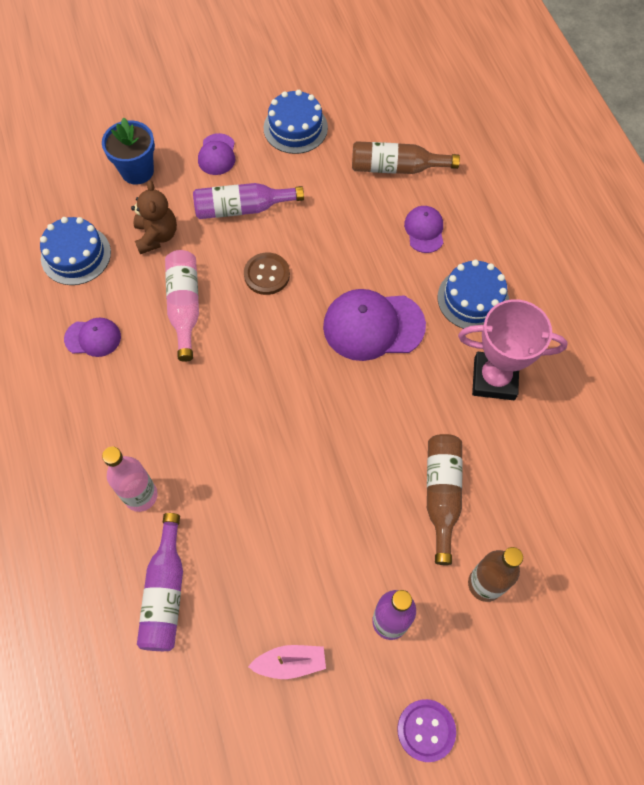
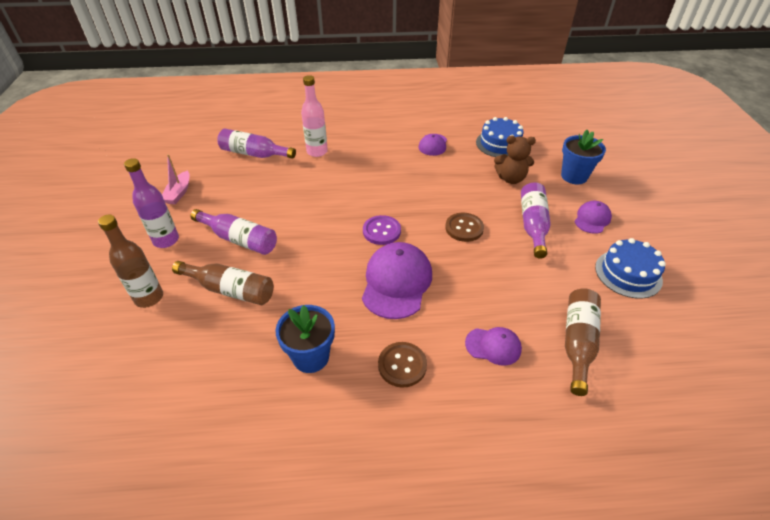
camera: 105 degrees right, 20 degrees down
pink bottle [165,250,199,362] -> none
purple cap [198,133,235,175] -> purple cap turned 105 degrees clockwise [575,201,612,234]
purple button [397,699,456,762] -> purple button moved to [363,215,401,245]
blue cake [438,260,509,329] -> brown button [378,342,427,388]
pink trophy [458,299,568,400] -> blue flower pot [275,305,335,373]
none -> purple bottle [190,209,277,255]

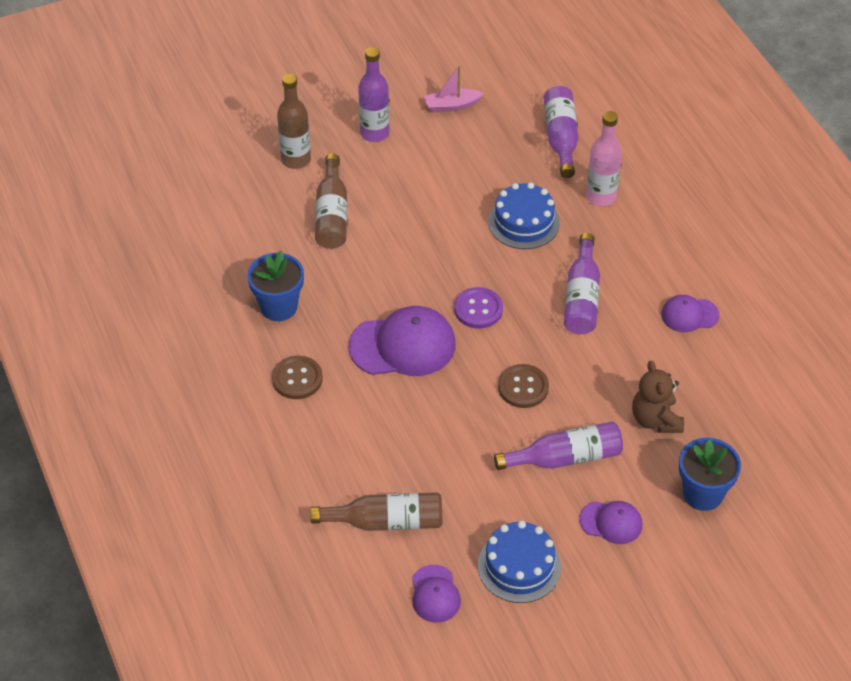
camera: 70 degrees right, 5 degrees up
purple bottle [190,209,277,255] -> purple bottle moved to [564,233,600,334]
purple cap [465,327,522,366] -> purple cap moved to [412,565,461,623]
blue cake [476,117,523,157] -> blue cake moved to [488,183,560,249]

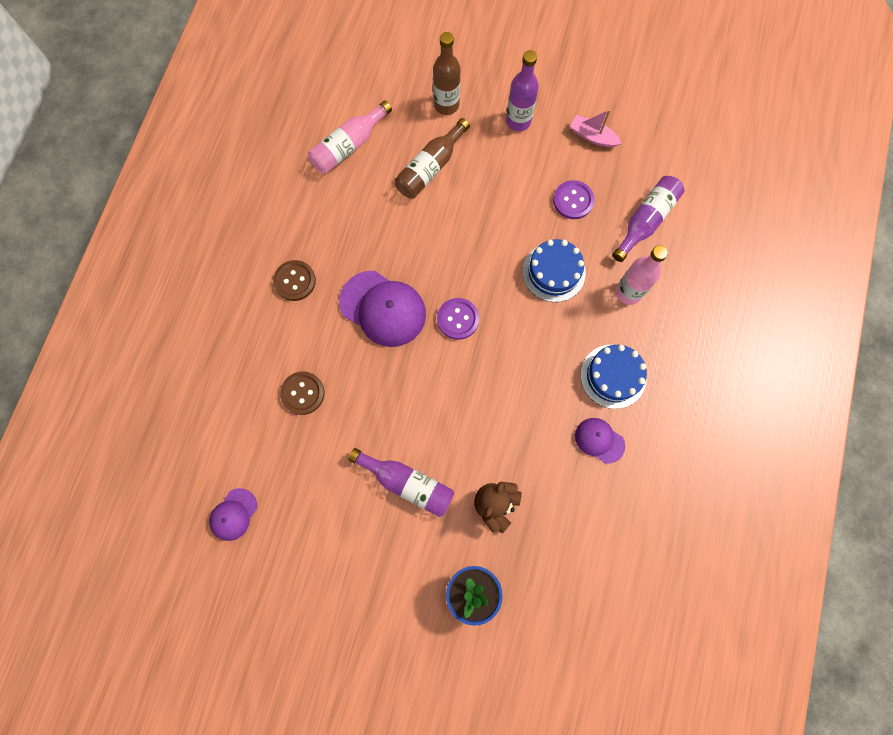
camera: 40 degrees right, 25 degrees up
blue flower pot [247,251,304,321] -> none
brown bottle [310,492,443,531] -> none
blue cake [478,521,561,603] -> blue cake moved to [580,345,647,409]
brown button [498,364,549,408] -> brown button moved to [280,371,324,415]
purple bottle [564,233,600,334] -> none
purple cap [579,501,642,544] -> none
none -> pink bottle [308,100,392,174]
none -> purple button [553,180,594,219]

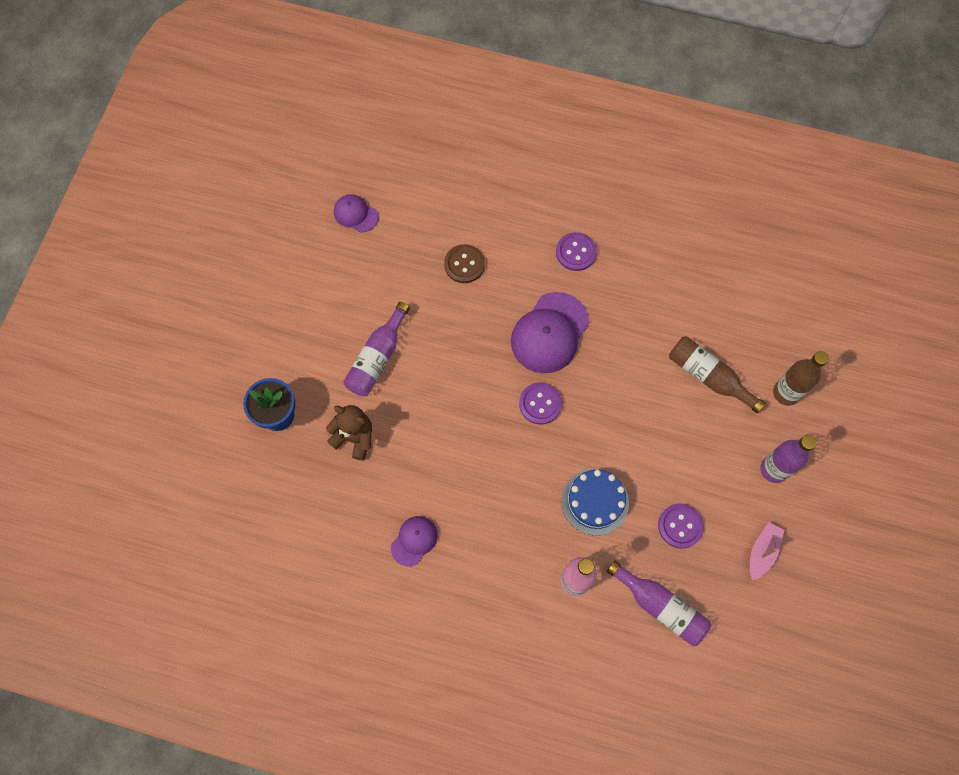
camera: 90 degrees right, 5 degrees down
brown button [273,260,316,301] -> purple button [556,232,597,271]
pink bottle [308,100,392,174] -> none
blue cake [580,345,647,409] -> none

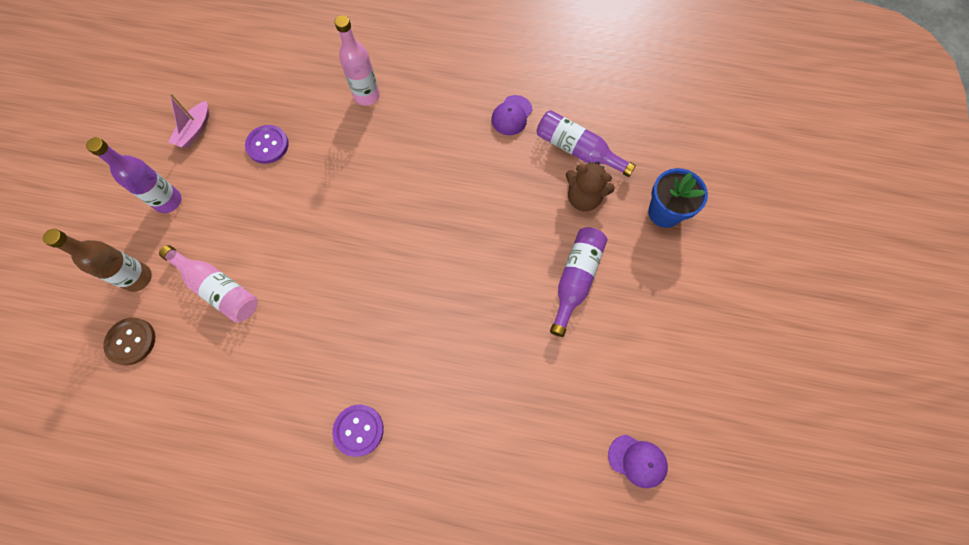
camera: 175 degrees right, 0 degrees up
brown button [444,244,485,283] -> brown button moved to [103,318,155,365]
purple cap [511,292,589,373] -> none
purple button [519,382,562,425] -> none
blue cake [561,469,629,536] -> none
purple bottle [607,561,711,646] -> purple bottle moved to [537,110,636,177]
brown bottle [669,336,765,413] -> pink bottle [159,245,257,322]

